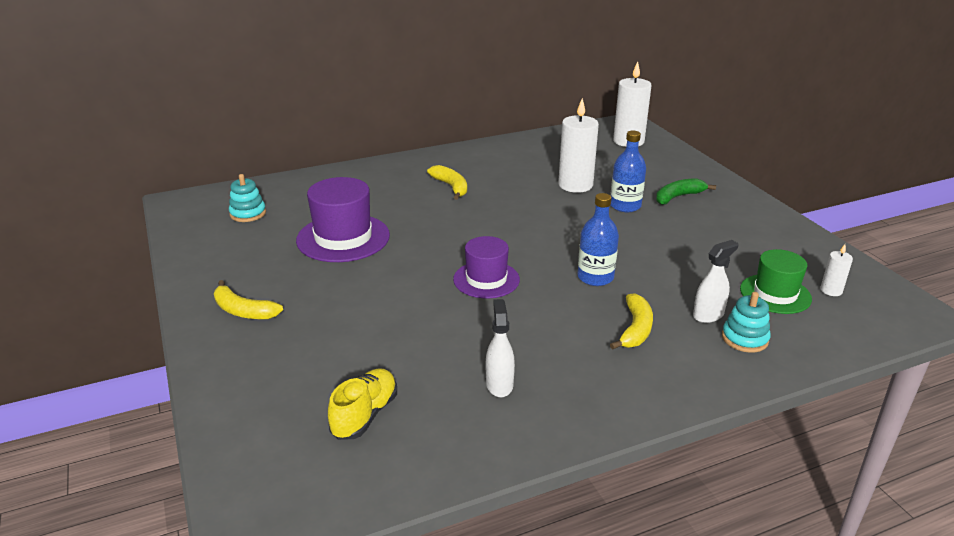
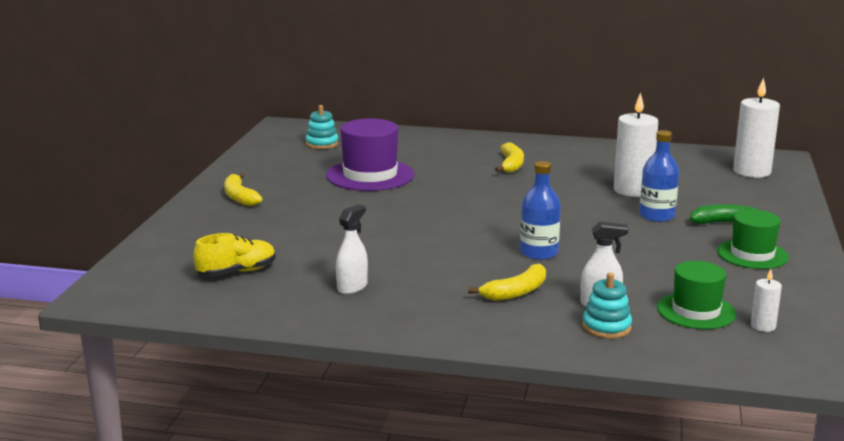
camera: 35 degrees right, 10 degrees down
purple hat [453,236,520,298] -> none
none -> green hat [717,210,789,269]

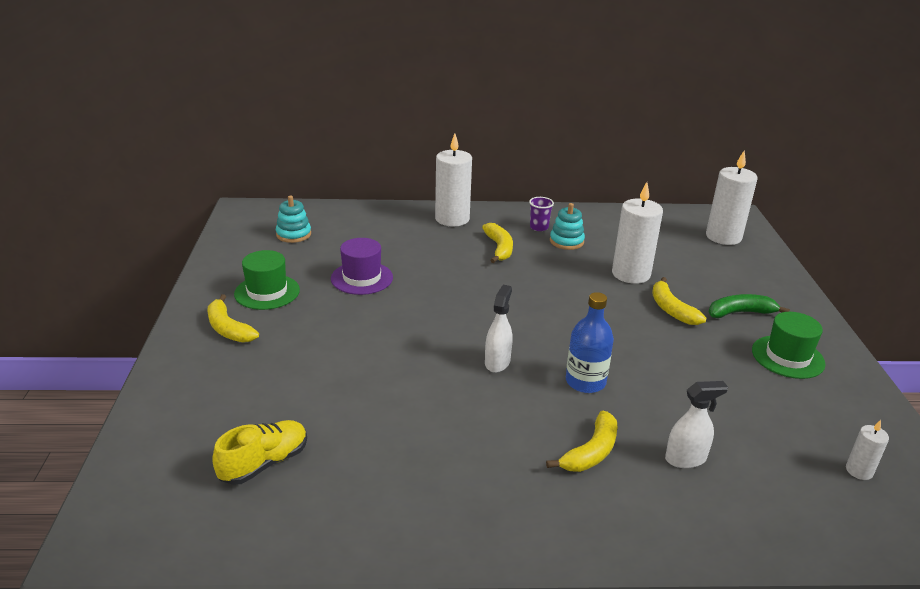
camera: 15 degrees left, 10 degrees up
purple hat [326,118,414,191] -> purple hat [331,238,393,295], size x0.66
white spray bottle [336,204,368,294] -> white spray bottle moved to [485,285,513,373]
turquoise stacking toy [582,273,632,339] -> turquoise stacking toy moved to [550,203,585,250]
blue bottle [639,130,679,222] -> yellow banana [652,277,706,325]
green hat [657,261,736,329] -> green hat moved to [234,250,300,310]
none -> white candle [435,133,472,226]
none -> purple cup [529,197,554,231]

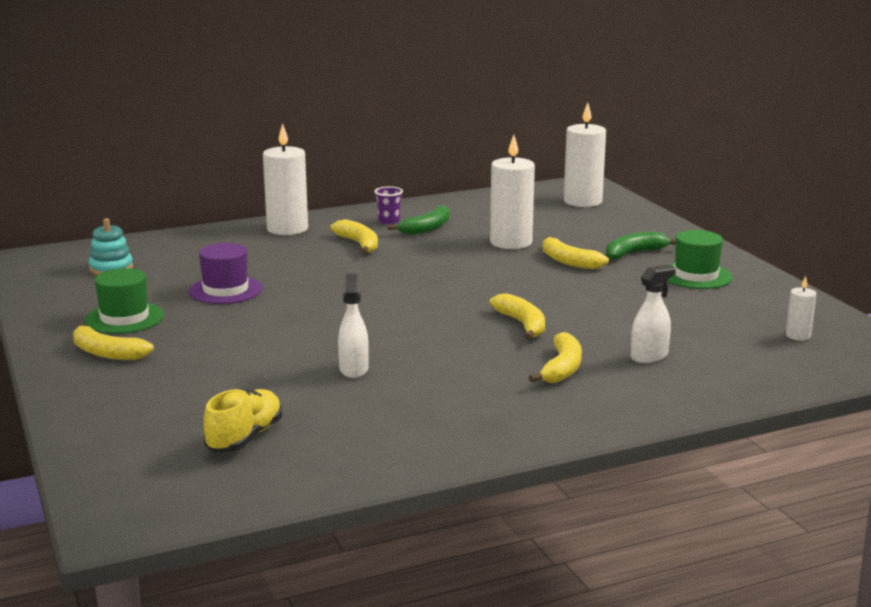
camera: 20 degrees left, 10 degrees down
white spray bottle [485,285,513,373] -> white spray bottle moved to [338,273,369,378]
turquoise stacking toy [550,203,585,250] -> green banana [388,205,450,235]
blue bottle [566,292,614,393] -> yellow banana [489,293,545,340]

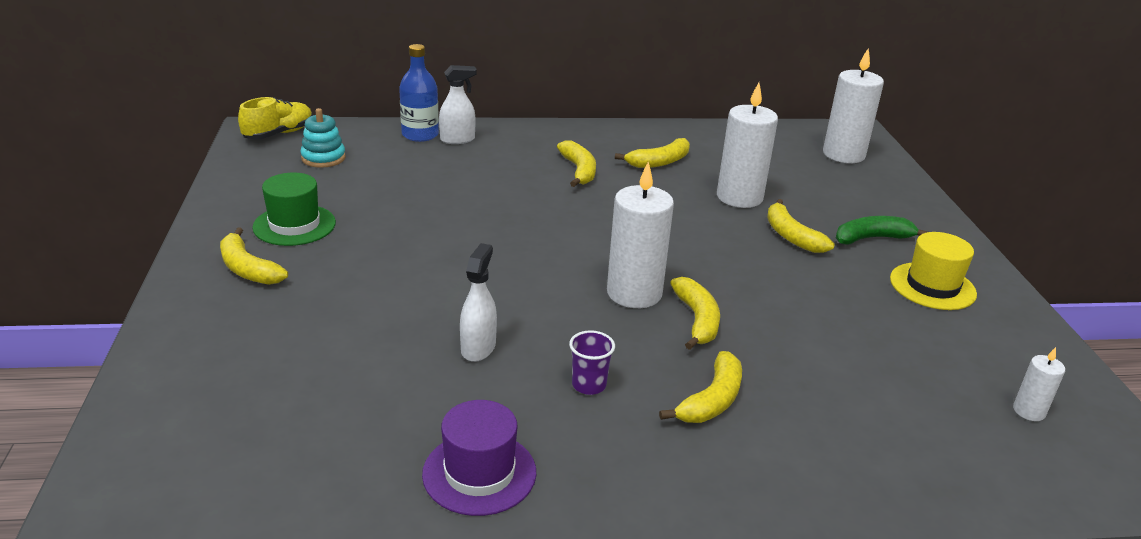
camera: 15 degrees right, 10 degrees up
purple hat [189,243,263,304] -> purple hat moved to [422,400,536,516]
yellow shoe [204,389,282,452] -> yellow shoe moved to [238,97,313,139]
white candle [263,123,308,235] -> white candle moved to [607,161,674,308]
purple cup [375,186,403,225] -> purple cup moved to [569,330,615,395]
green banana [388,205,450,235] -> yellow banana [615,138,690,168]
white spray bottle [631,265,676,363] -> white spray bottle moved to [439,65,477,144]
green hat [667,230,733,289] -> yellow hat [890,232,977,310]
none -> blue bottle [399,44,439,142]

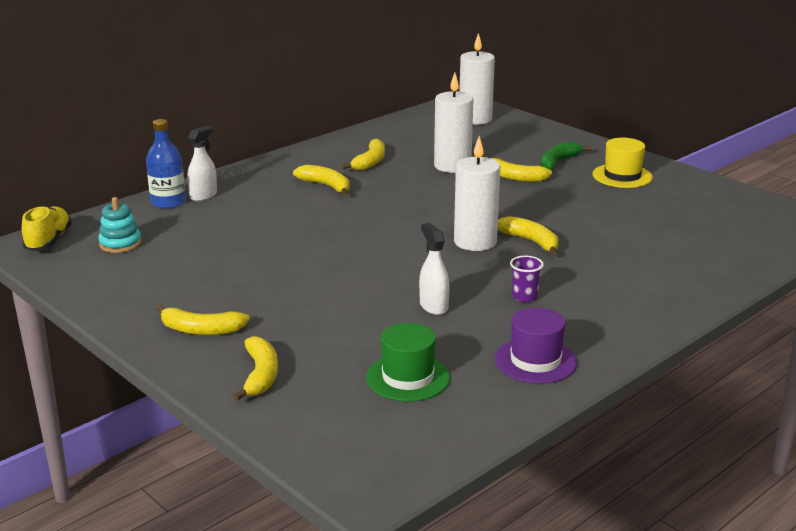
camera: 35 degrees left, 5 degrees down
green hat [252,172,336,246] -> green hat moved to [366,323,450,402]
yellow banana [659,351,742,423] -> yellow banana moved to [233,336,278,401]
white candle [1013,347,1065,421] -> none

